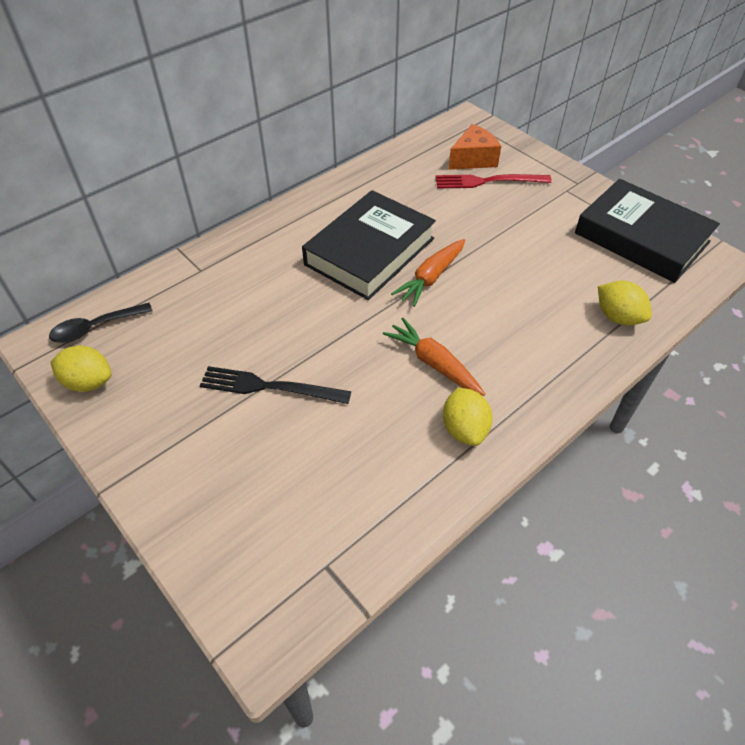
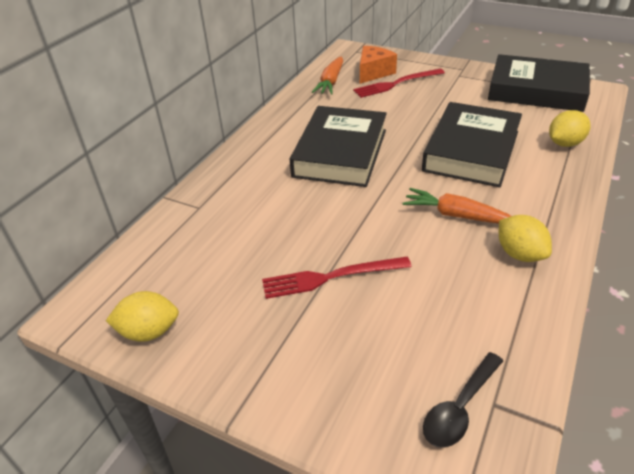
camera: 20 degrees left, 10 degrees down
black spoon [49,303,152,343] -> black spoon moved to [423,352,503,448]
black fork [200,366,351,404] -> red fork [262,257,412,299]
orange carrot [391,239,465,307] -> orange carrot moved to [312,56,343,95]
yellow lemon [598,280,652,326] -> yellow lemon turned 60 degrees counterclockwise [549,110,591,147]
none -> black book [422,102,522,187]

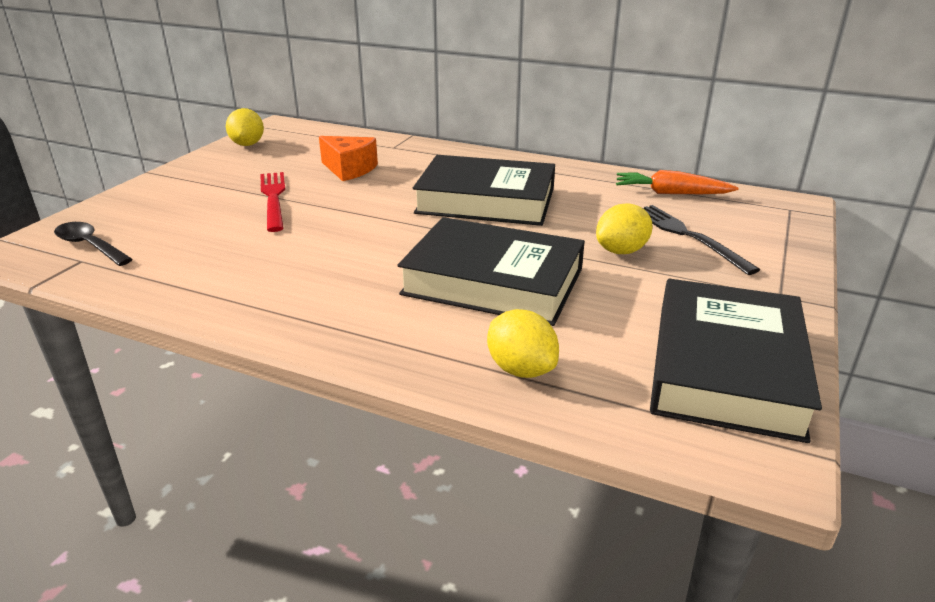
camera: 85 degrees right, 10 degrees down
red fork [353,69,445,98] -> black fork [644,205,760,275]
orange cheese [360,46,397,84] -> orange cheese moved to [319,136,378,181]
orange carrot [403,188,511,224] -> none
yellow lemon [499,215,552,262] -> yellow lemon moved to [596,203,653,254]

